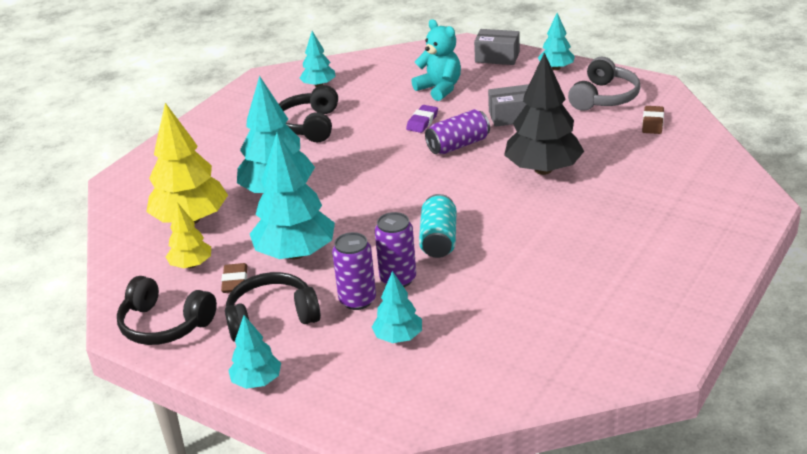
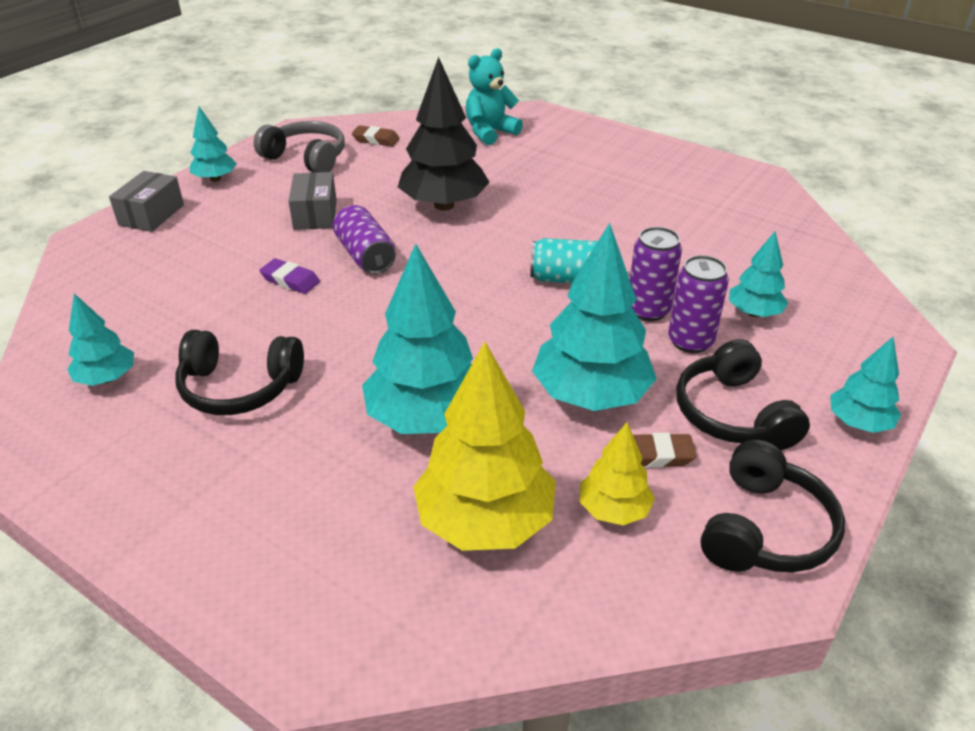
camera: 90 degrees left, 5 degrees up
turquoise teddy bear [411,19,461,101] -> turquoise teddy bear moved to [465,48,523,145]

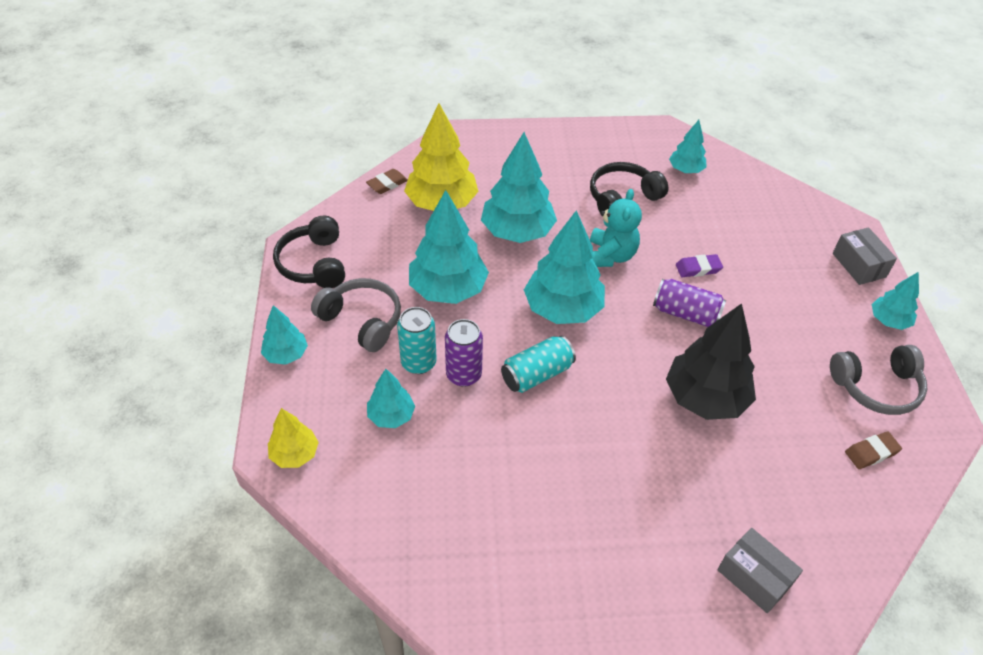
camera: 140 degrees right, 10 degrees up
grey box [288,172,337,230] -> grey box moved to [717,528,803,613]
turquoise teddy bear [465,48,523,145] -> turquoise teddy bear moved to [590,189,642,267]
yellow tree [580,422,655,526] -> yellow tree moved to [268,408,319,468]
brown eraser [633,433,696,468] -> brown eraser moved to [366,169,408,194]
purple can [668,255,729,353] -> turquoise can [397,307,437,374]
black headphones [676,339,810,450] -> grey headphones [311,278,401,352]
none -> turquoise tree [524,210,605,324]

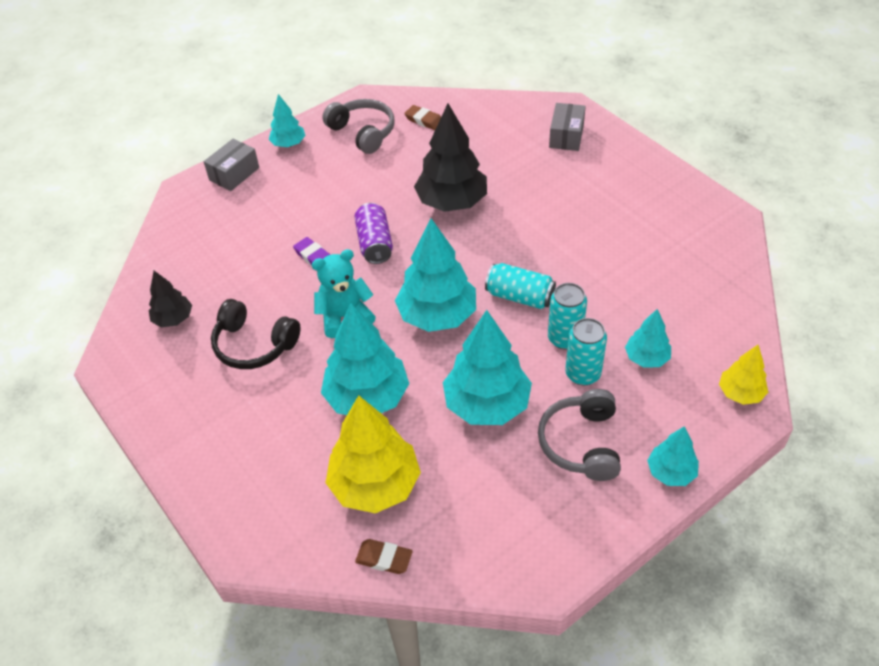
camera: 120 degrees left, 0 degrees up
black headphones [273,216,345,288] -> none
purple can [445,319,483,387] -> turquoise can [548,283,587,349]
turquoise tree [669,120,707,173] -> black tree [149,271,192,327]

